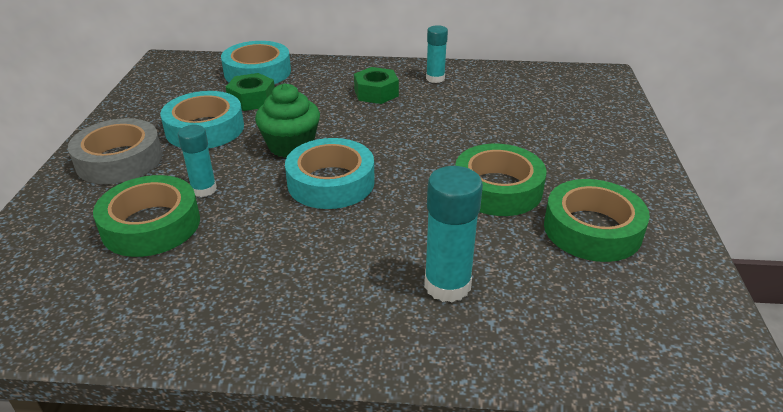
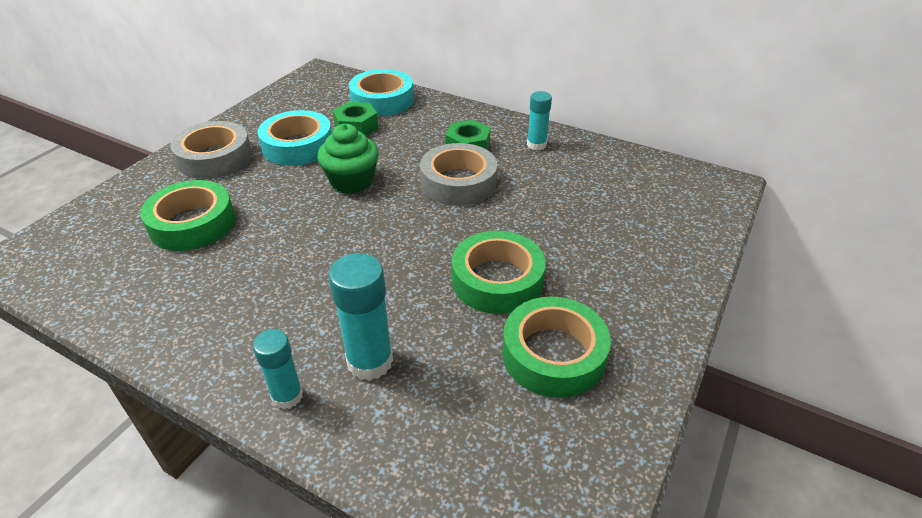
camera: 25 degrees right, 5 degrees up
turquoise glue stick [178,125,217,197] -> turquoise glue stick moved to [253,329,303,409]
turquoise tape [285,138,375,209] -> none
none -> grey tape [420,143,497,206]

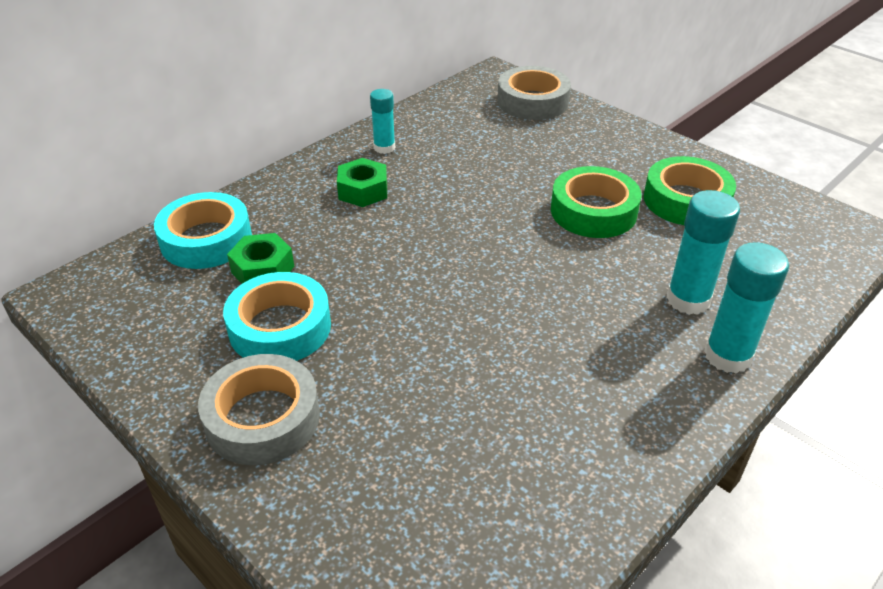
camera: 75 degrees left, 0 degrees up
green tape [140,180,235,251] -> none
turquoise glue stick [253,329,303,409] -> turquoise glue stick [704,242,789,373], size x1.57
green cupcake [317,124,379,194] -> none
grey tape [420,143,497,206] -> grey tape moved to [497,66,571,120]

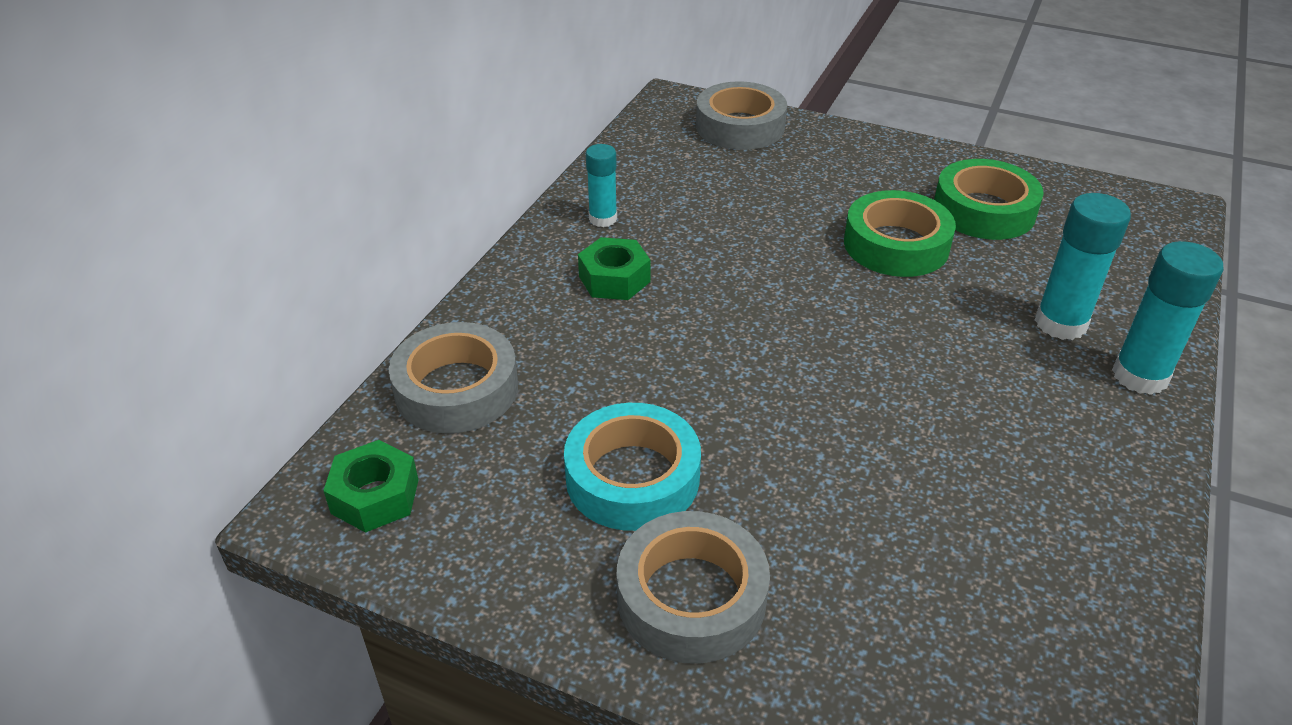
camera: 20 degrees left, 0 degrees up
turquoise tape [154,192,252,269] -> grey tape [389,322,518,434]
green nut [227,233,294,284] -> green nut moved to [323,440,418,533]

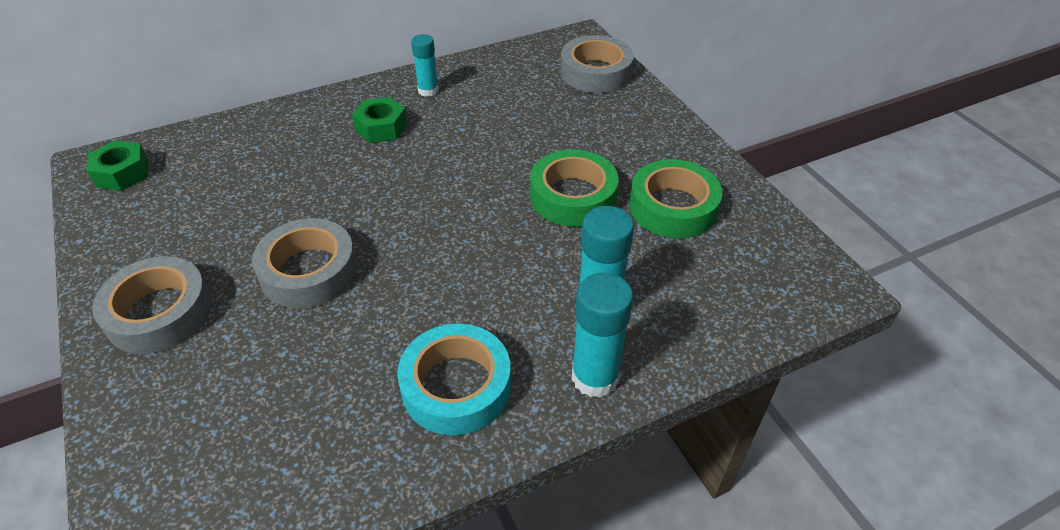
camera: 40 degrees right, 5 degrees up
grey tape [389,322,518,434] -> grey tape moved to [252,218,357,308]
turquoise tape [564,403,701,531] -> turquoise tape moved to [397,323,511,435]

